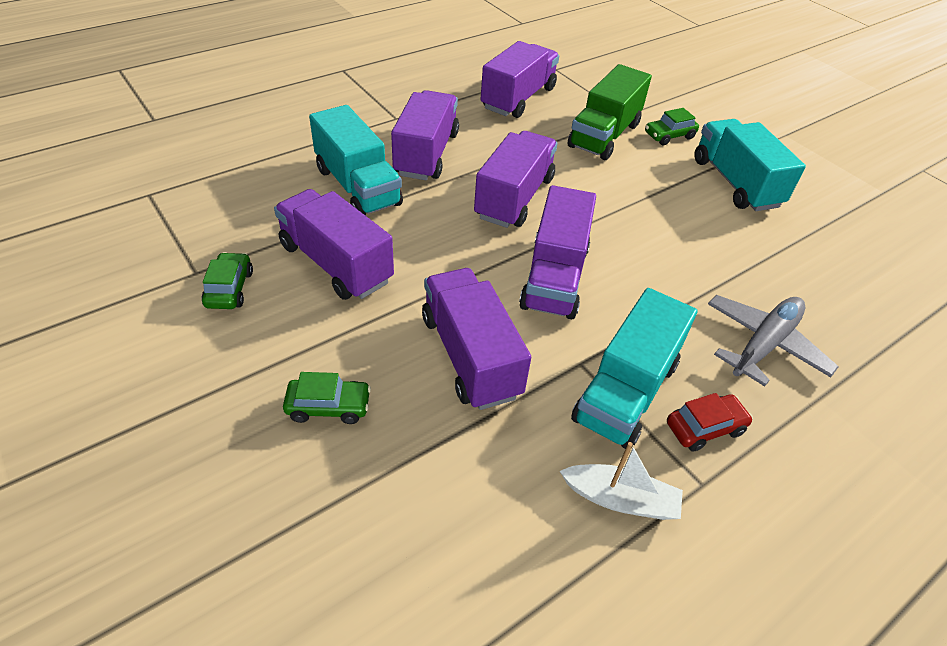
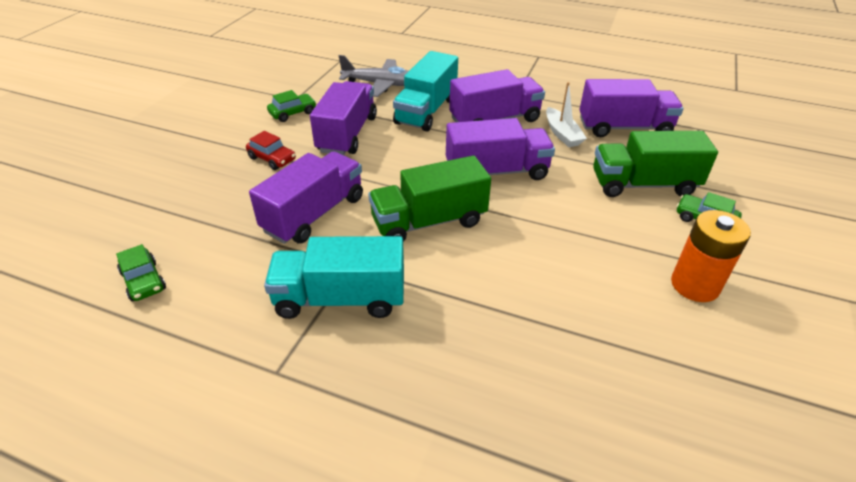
camera: 60 degrees right, 5 degrees down
green car [283,372,371,424] -> green car moved to [116,244,166,301]
purple truck [519,185,596,319] -> green truck [368,156,491,242]
white boat [560,442,683,520] -> white boat moved to [546,82,587,147]
red car [667,393,753,452] -> red car moved to [246,131,296,170]
turquoise truck [694,119,806,211] -> orange battery [671,210,751,302]
grey plane [708,295,839,387] -> grey plane moved to [339,55,409,97]

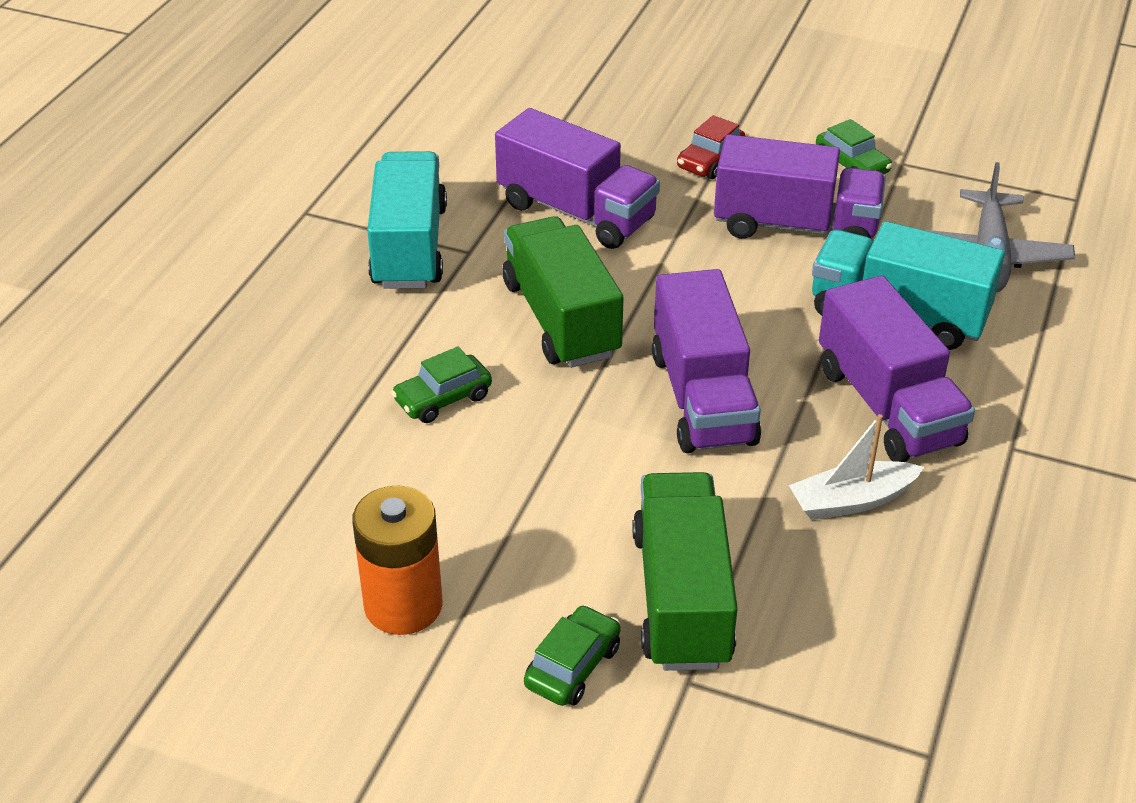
camera: 90 degrees right, 0 degrees up
green car [116,244,166,301] -> green car moved to [391,347,492,423]
purple truck [579,79,684,137] -> none

